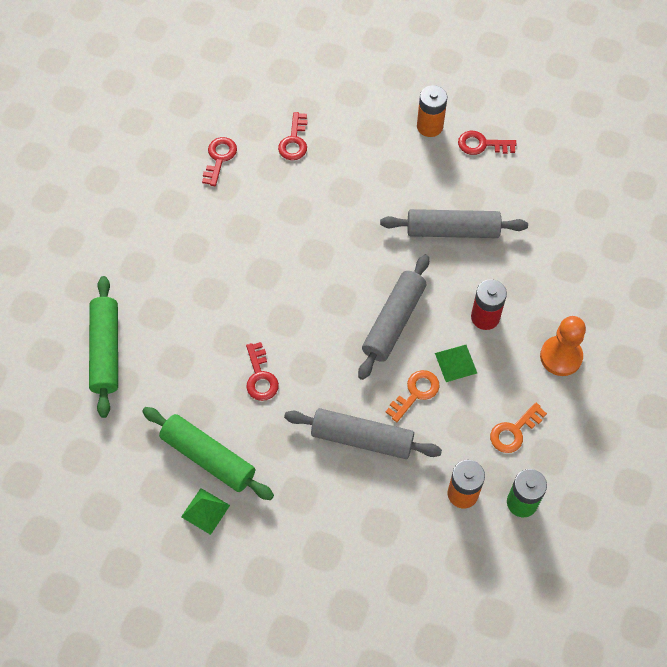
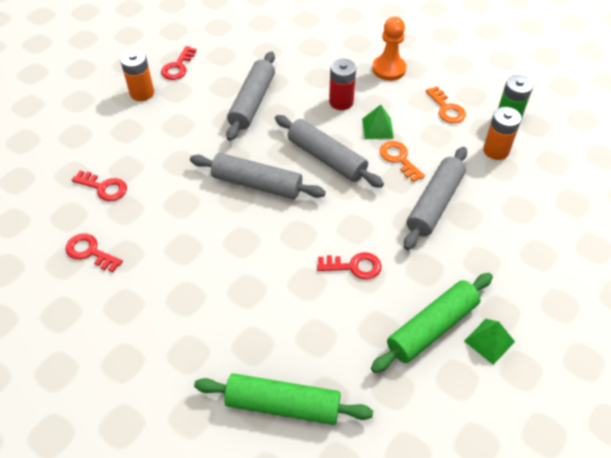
camera: 75 degrees left, 10 degrees down
none -> grey rolling pin [190,153,326,199]

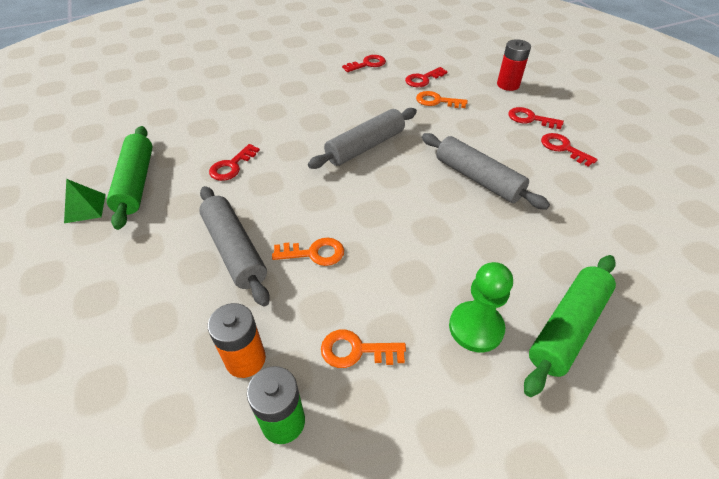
camera: 120 degrees right, 5 degrees down
orange battery [120,50,154,101] -> red key [508,107,564,129]
green rolling pin [194,373,373,425] -> green rolling pin moved to [524,255,616,397]
grey rolling pin [275,115,384,188] -> none
red battery [329,59,356,110] -> red battery moved to [497,39,531,91]
green pyramid [362,105,394,139] -> none
orange pawn [372,17,406,81] -> green pawn [449,262,513,352]
none -> orange key [416,91,468,108]

